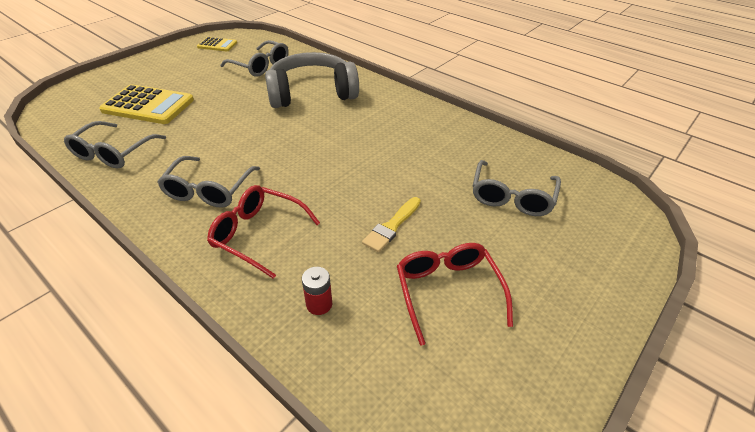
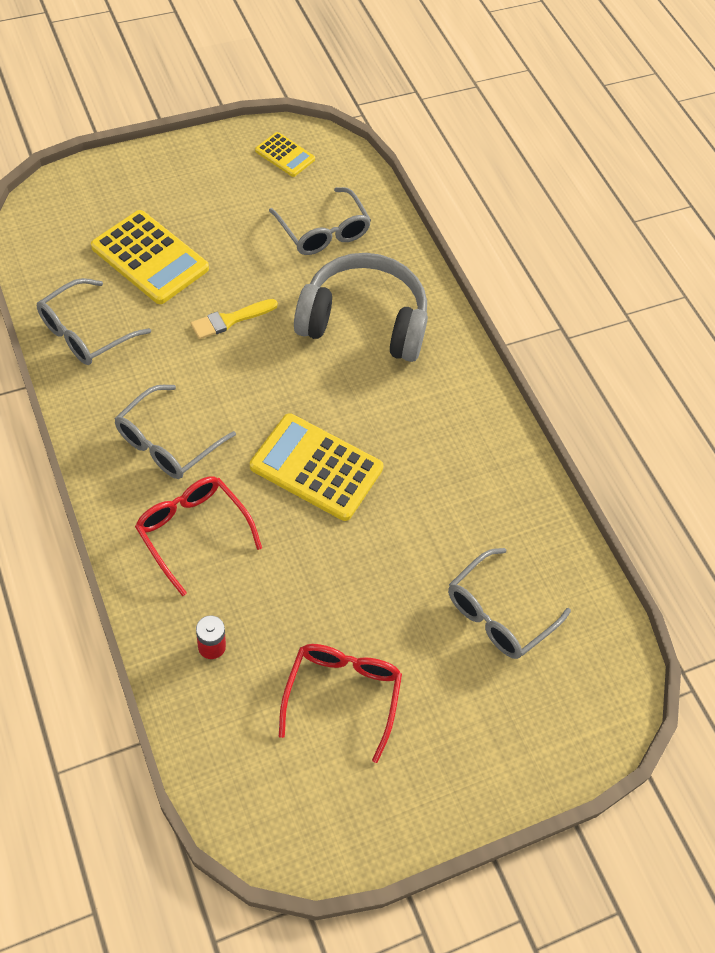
camera: 20 degrees right, 15 degrees up
yellow brush [362,197,421,252] -> yellow brush moved to [191,299,278,339]
none -> yellow calculator [250,413,383,521]

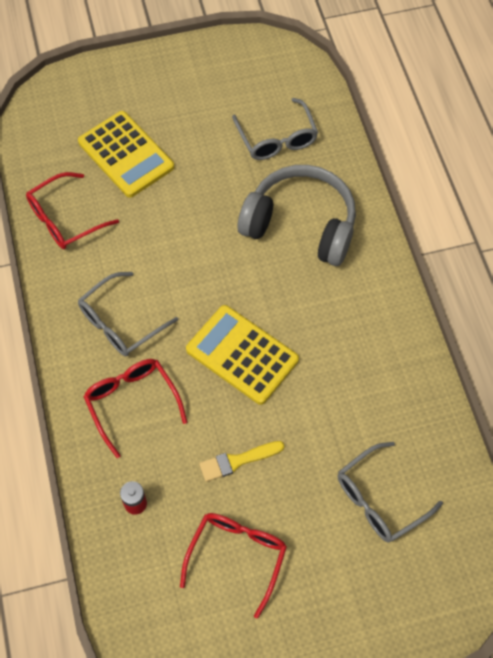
camera: 15 degrees right, 5 degrees up
grey glasses [37,278,151,365] -> red glasses [26,172,119,249]
yellow brush [191,299,278,339] -> yellow brush moved to [199,441,284,482]
yellow calculator [255,132,315,177] -> none

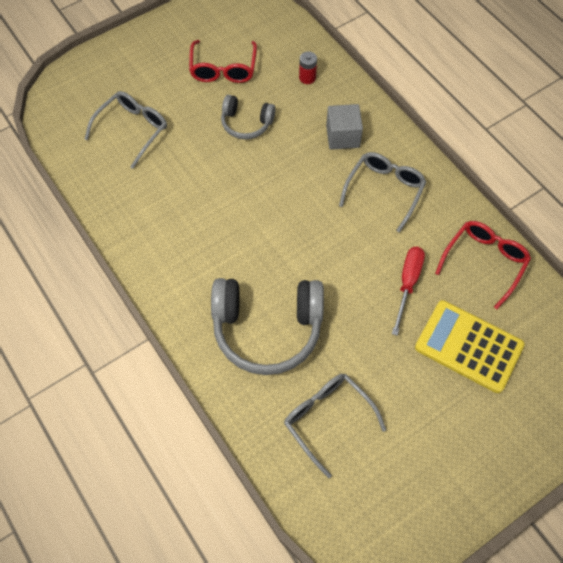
camera: 160 degrees right, 0 degrees up
red glasses [83,359,187,458] -> grey cube [326,104,363,150]
yellow calculator [186,305,299,405] -> none
yellow brush [199,441,284,482] -> grey headphones [221,95,275,139]
none -> red screwdriver [392,247,425,336]

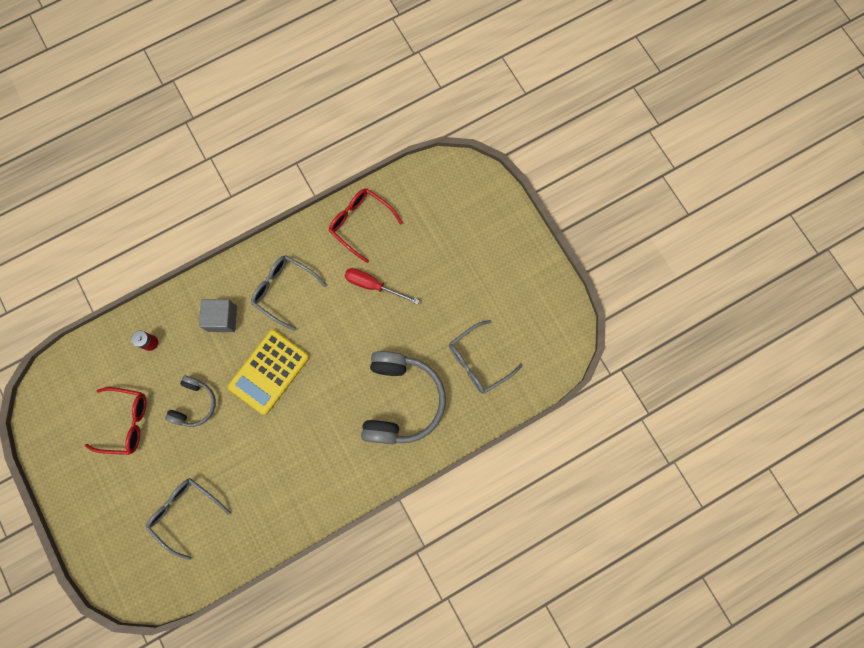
camera: 85 degrees left, 15 degrees up
yellow calculator [415,300,525,393] -> yellow calculator moved to [228,330,309,415]

